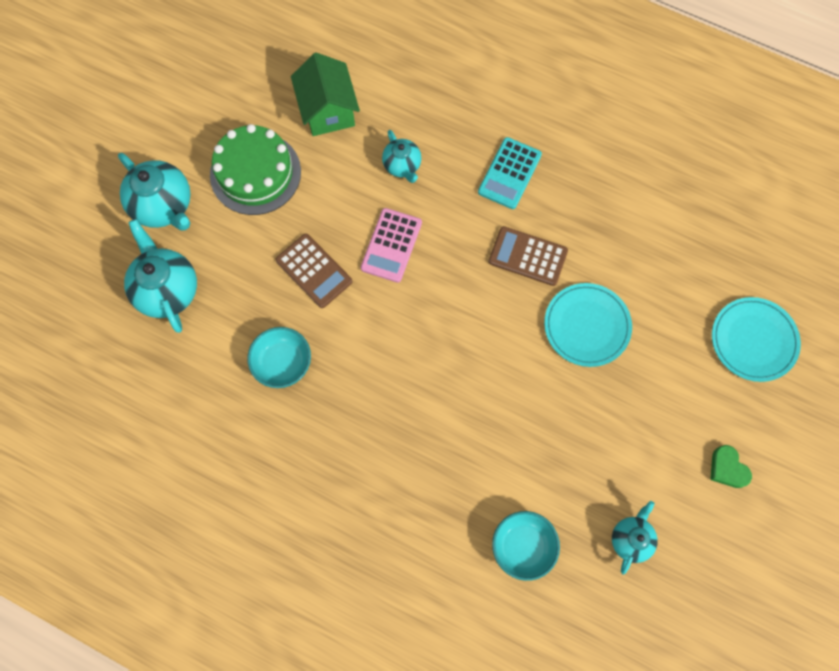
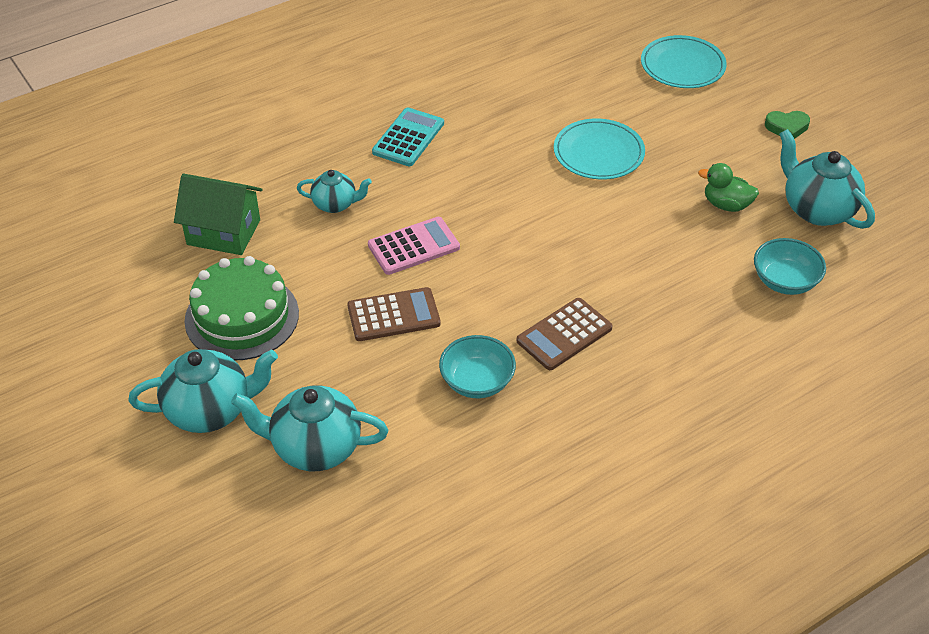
camera: 60 degrees left, 25 degrees down
pink calculator [361,208,422,283] -> pink calculator turned 75 degrees counterclockwise [368,217,460,275]
turquoise calculator [478,137,542,209] -> turquoise calculator turned 120 degrees counterclockwise [372,107,444,166]
brown calculator [489,226,568,286] -> brown calculator moved to [517,298,613,370]
turquoise teapot [612,501,658,575] -> turquoise teapot [779,129,875,229], size x1.69
none -> green duck [698,163,759,212]

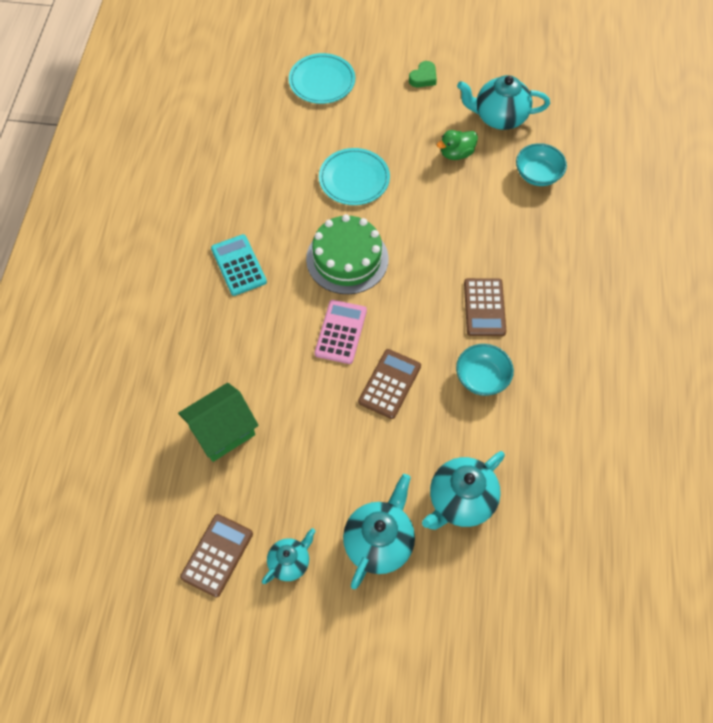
camera: 50 degrees left, 15 degrees up
green cake [184,256,299,361] -> green cake moved to [306,214,389,294]
turquoise teapot [297,170,372,213] -> turquoise teapot moved to [262,528,316,584]
none -> brown calculator [180,514,253,597]

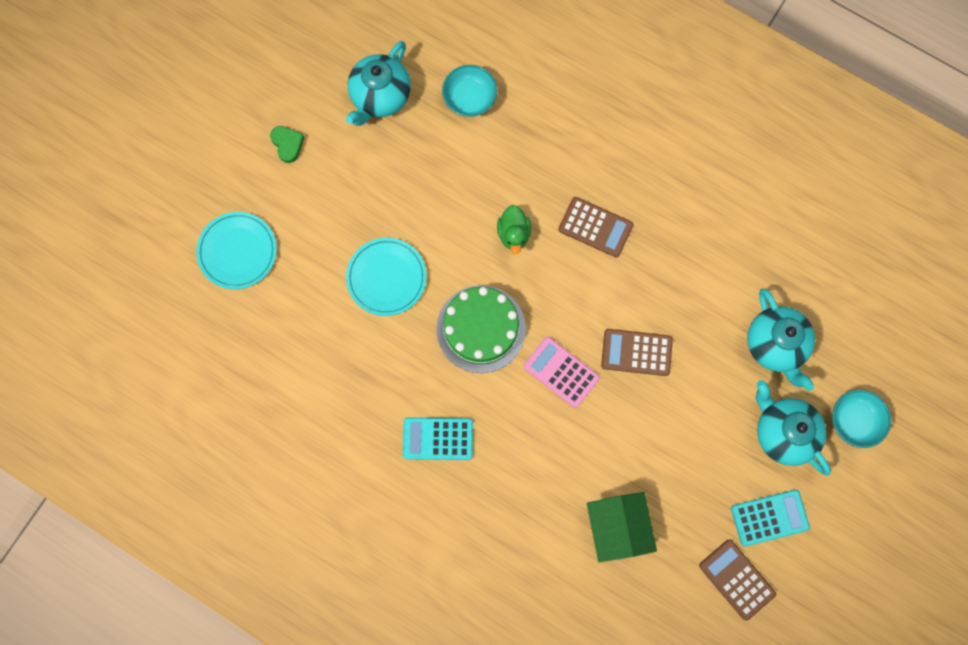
camera: 65 degrees left, 15 degrees up
turquoise teapot [262,528,316,584] -> turquoise calculator [731,490,810,546]
brown calculator [358,349,421,419] -> brown calculator turned 45 degrees counterclockwise [601,329,673,376]
green duck [437,130,478,160] -> green duck moved to [497,205,531,254]
turquoise bowl [456,344,514,396] -> turquoise bowl moved to [832,389,891,448]

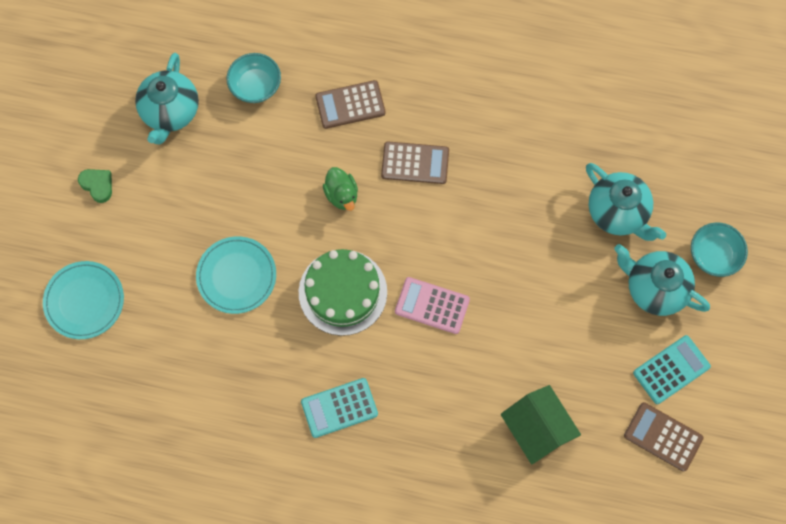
camera: 20 degrees left, 5 degrees down
brown calculator [601,329,673,376] -> brown calculator moved to [315,80,386,129]

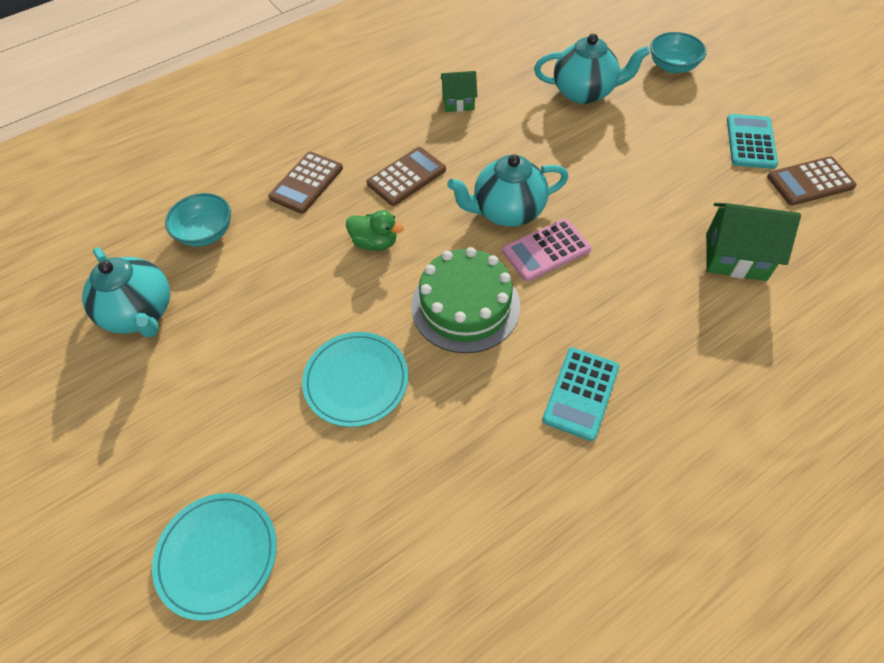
camera: 45 degrees left, 15 degrees down
green heart [78,169,112,203] -> none
turquoise teapot [614,244,710,316] -> turquoise teapot moved to [447,154,569,227]
none -> green house [441,71,477,112]

